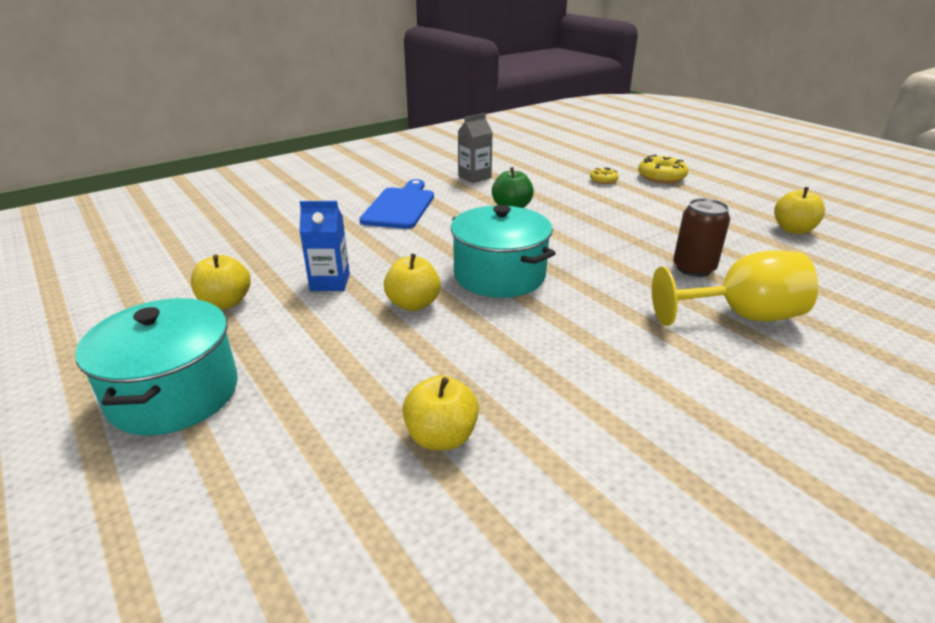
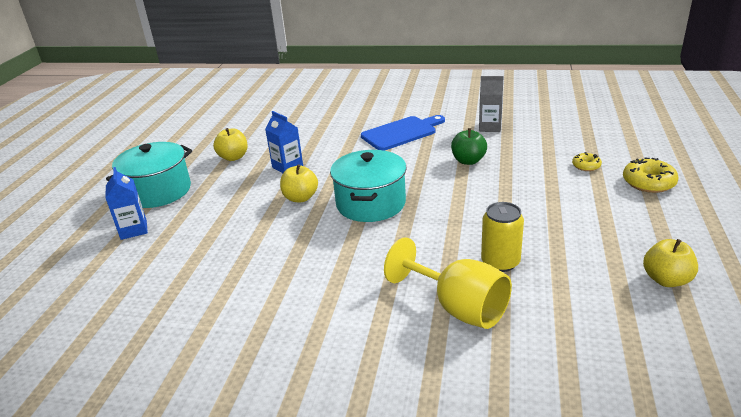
camera: 50 degrees right, 0 degrees up
yellow apple [402,375,479,450] -> none
brown can [673,198,730,277] -> yellow can [481,202,524,272]
none -> blue carton [105,167,148,240]

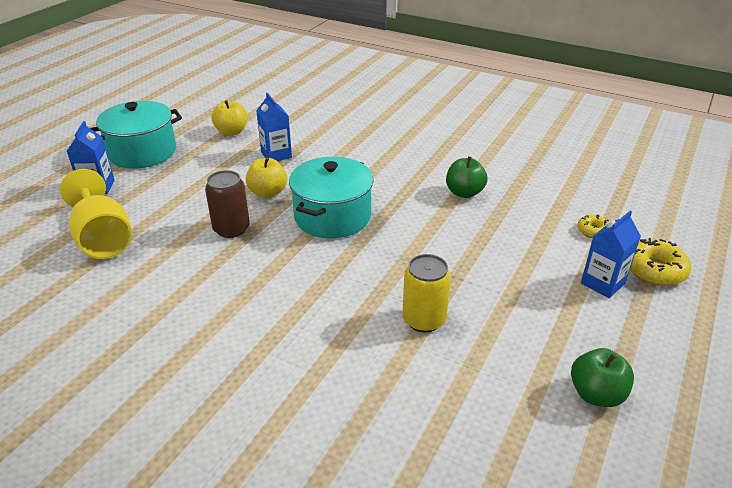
camera: 15 degrees right, 5 degrees up
blue cutting board [361,115,445,151] -> none
yellow goblet [384,237,512,329] -> yellow goblet moved to [60,169,132,259]
grey carton [479,76,504,132] -> none
yellow apple [643,239,698,287] -> green apple [571,348,634,407]
none -> brown can [205,170,250,238]
none -> blue carton [581,211,641,298]

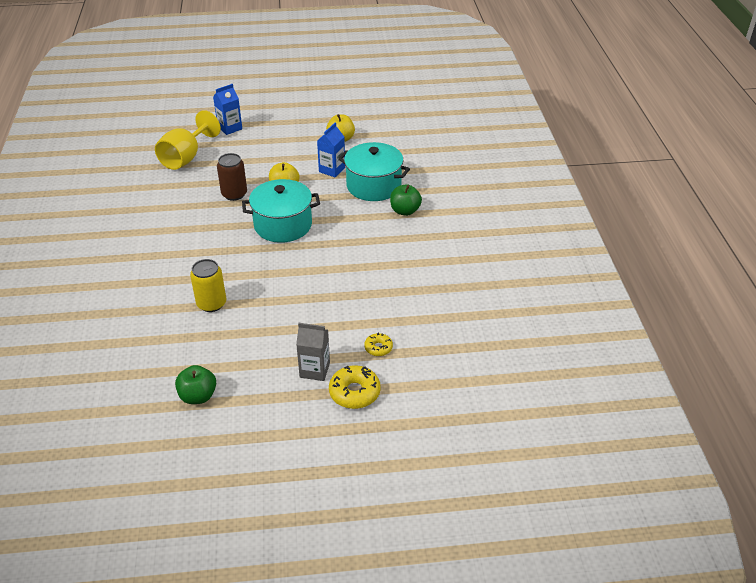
camera: 55 degrees right, 5 degrees up
turquoise pot [90,101,182,169] -> turquoise pot moved to [338,142,410,201]
green apple [446,156,488,198] -> green apple moved to [390,184,422,216]
blue carton [581,211,641,298] -> grey carton [296,323,330,381]

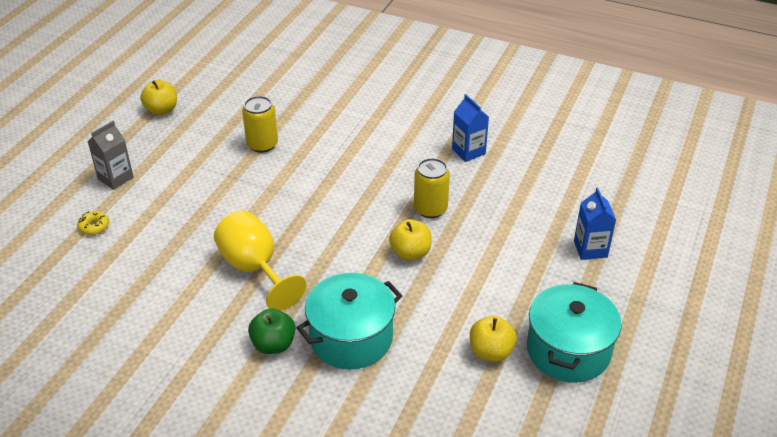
camera: 120 degrees right, 0 degrees up
yellow goblet [155,110,221,170] -> yellow goblet moved to [214,210,306,311]
green apple [175,365,216,404] -> yellow apple [140,80,177,115]
brown can [217,153,247,201] -> yellow can [414,158,450,218]
turquoise pot [242,179,320,243] -> turquoise pot moved to [527,282,622,383]
blue carton [317,122,345,177] -> blue carton moved to [452,94,489,162]
yellow donut [329,365,381,409] -> none

